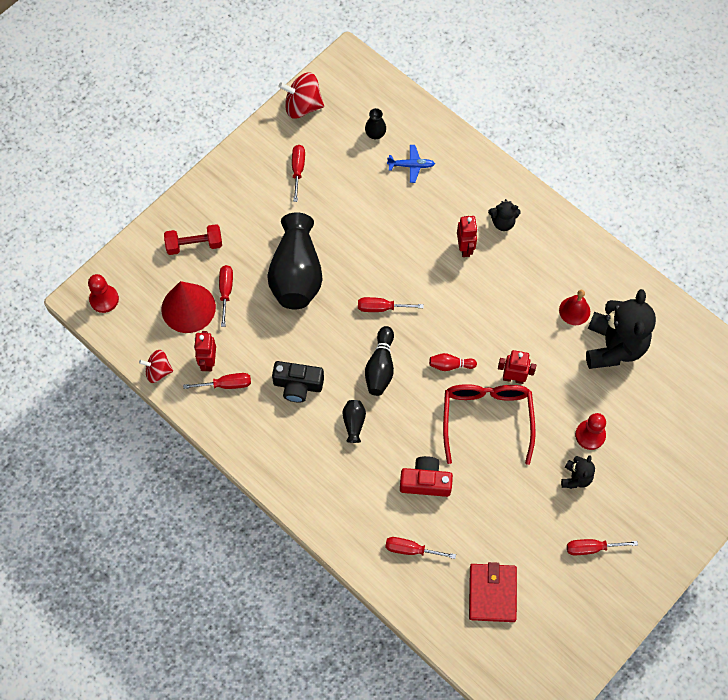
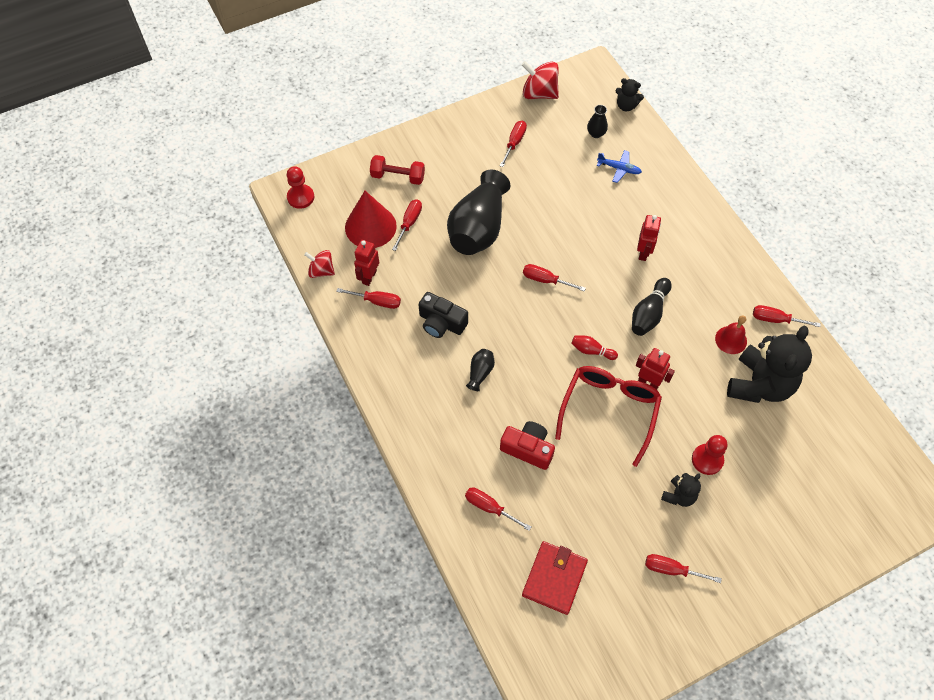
camera: 20 degrees right, 5 degrees down
black bowling pin [365,326,394,396] -> black bowling pin moved to [632,278,672,336]
black teddy bear [488,199,521,231] -> black teddy bear moved to [616,78,644,111]
none -> red screwdriver [753,305,821,327]

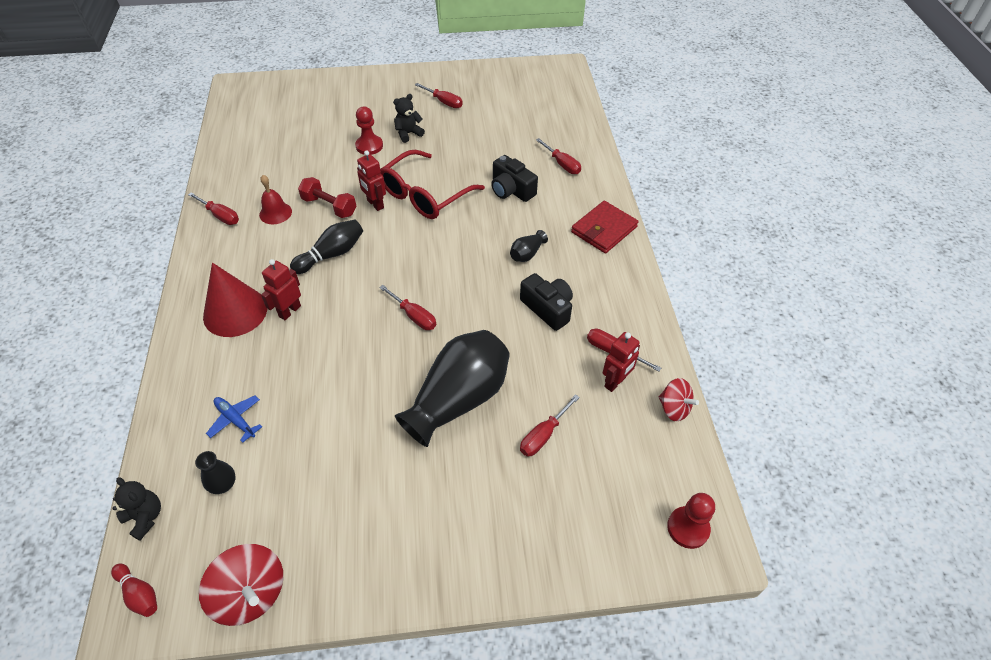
camera: 160 degrees left, 10 degrees down
red cone [345,191,397,248] -> red cone moved to [203,263,267,337]
red dumbbell [370,155,425,185] -> red dumbbell moved to [298,177,357,218]
red screwdriver [500,121,527,167] -> none
red camera [500,421,555,470] -> black camera [491,155,538,202]
red wallet [522,541,588,615] -> red wallet moved to [571,201,638,253]
red bowling pin [571,335,618,360] -> red bowling pin moved to [111,564,157,617]
black teddy bear [727,326,812,403] -> none

